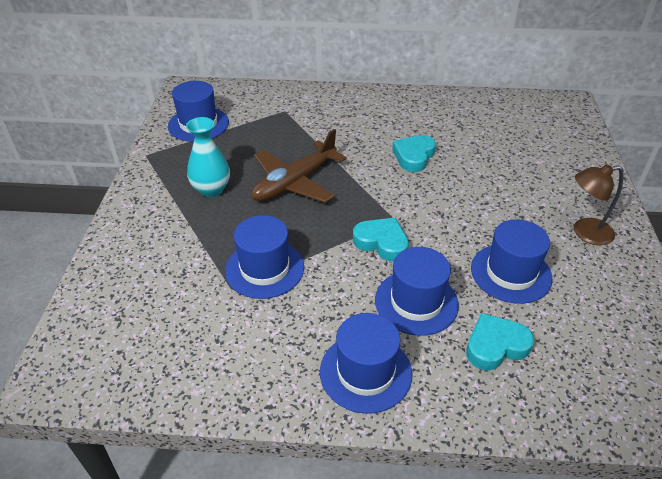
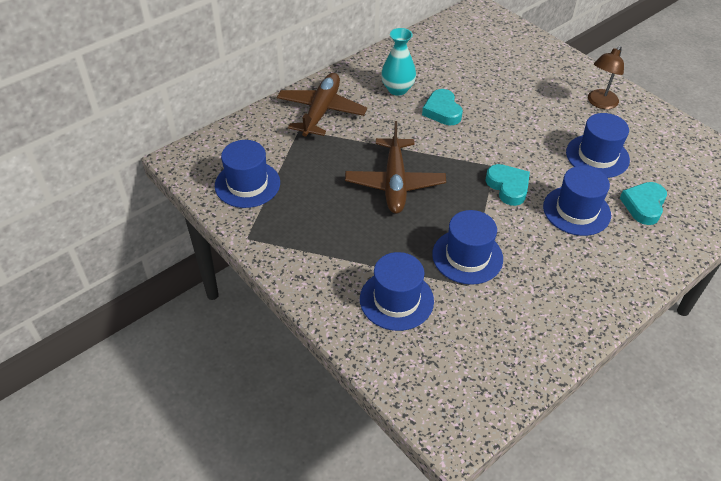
camera: 45 degrees left, 5 degrees up
turquoise vase [186,117,230,197] -> turquoise vase moved to [381,28,416,96]
blue hat [320,313,412,414] -> blue hat moved to [360,252,434,331]
turquoise heart [353,218,409,262] -> turquoise heart turned 75 degrees clockwise [486,164,530,206]
none -> brown plane [277,73,367,137]

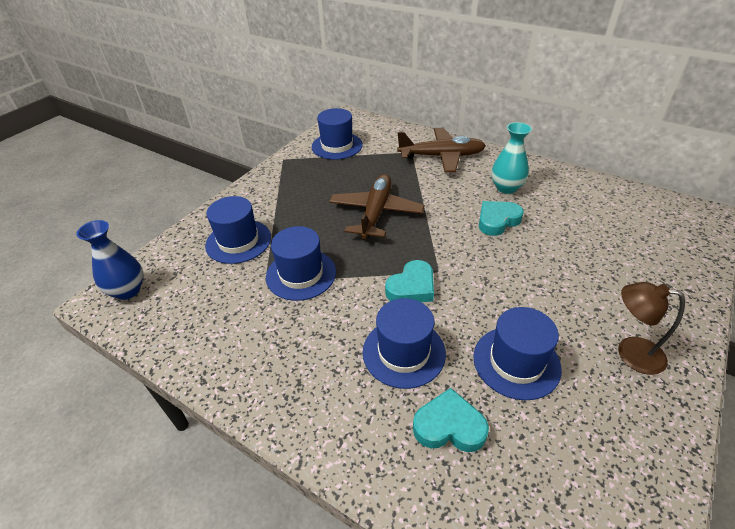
camera: 75 degrees right, 5 degrees down
brown plane [345,121,446,214] -> brown plane turned 120 degrees clockwise [329,174,425,239]
none -> blue vase [77,220,144,300]

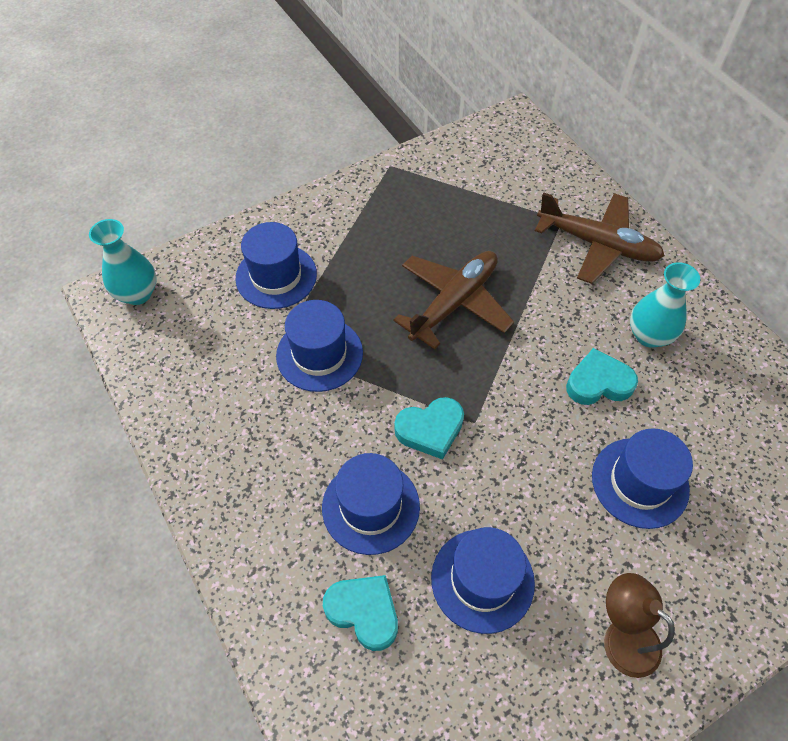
camera: 25 degrees right, 15 degrees up
blue vase [77,220,144,300] -> turquoise vase [89,219,157,305]
blue hat [312,108,363,160] -> blue hat moved to [592,428,693,529]

